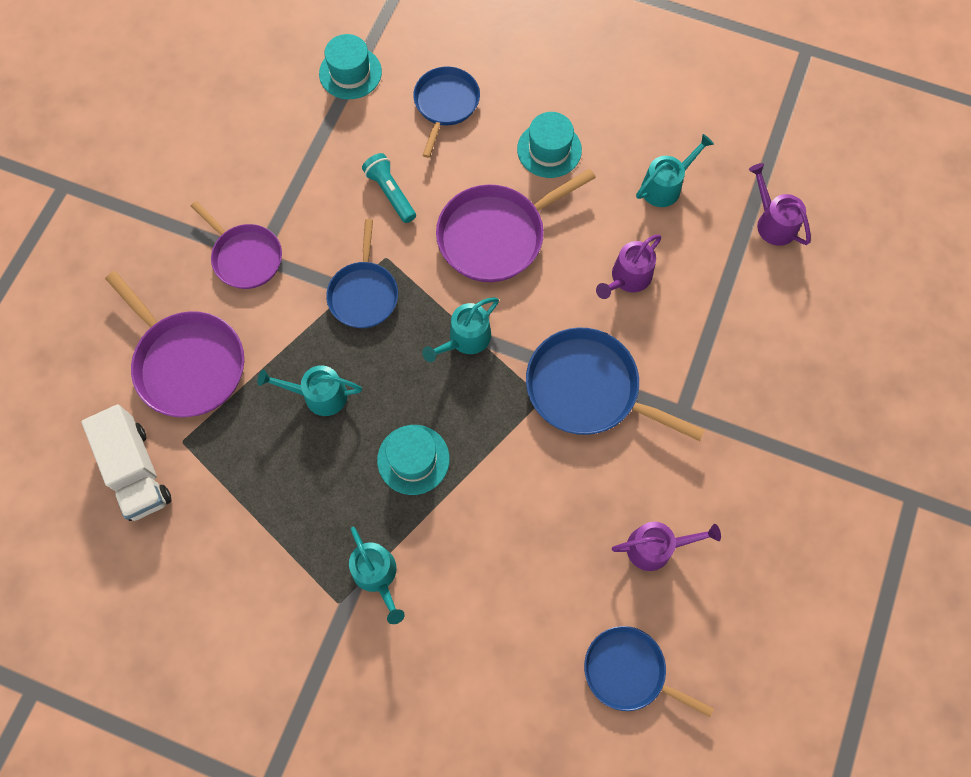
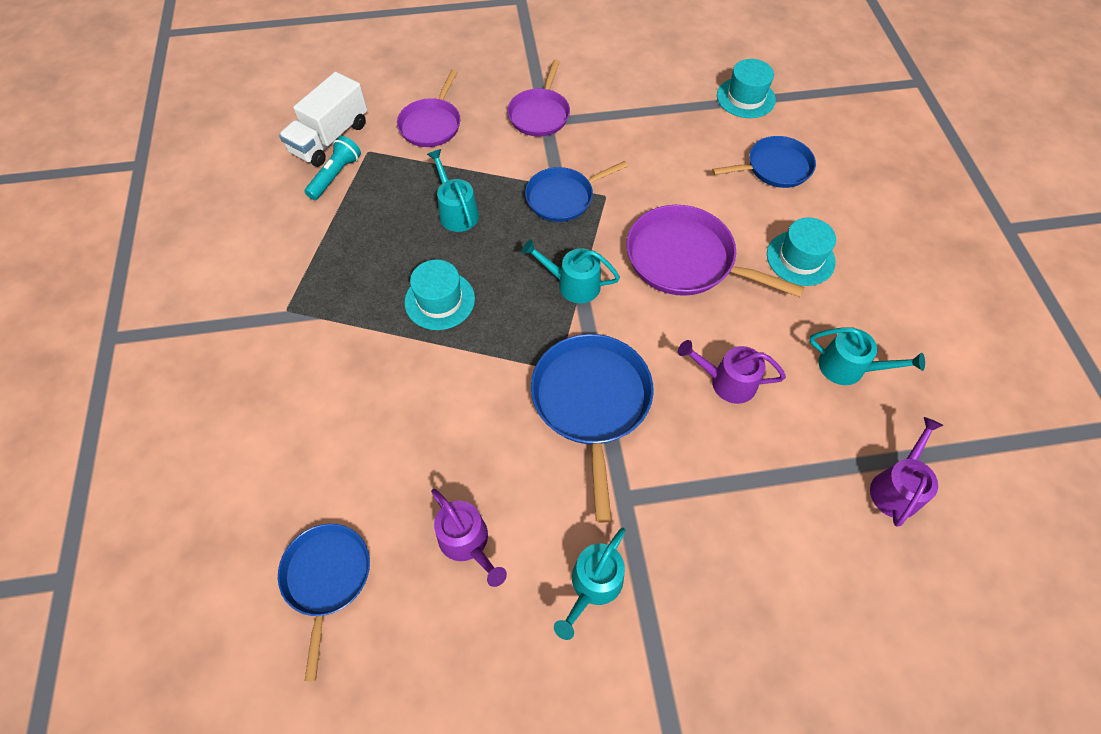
camera: 60 degrees right, 10 degrees down
purple pan [105,271,244,417] -> purple pan [397,70,460,147], size x0.66
turquoise watering can [349,527,405,624] -> turquoise watering can moved to [554,528,626,640]
turquoise flashlight [362,153,416,223] -> turquoise flashlight moved to [304,136,361,200]

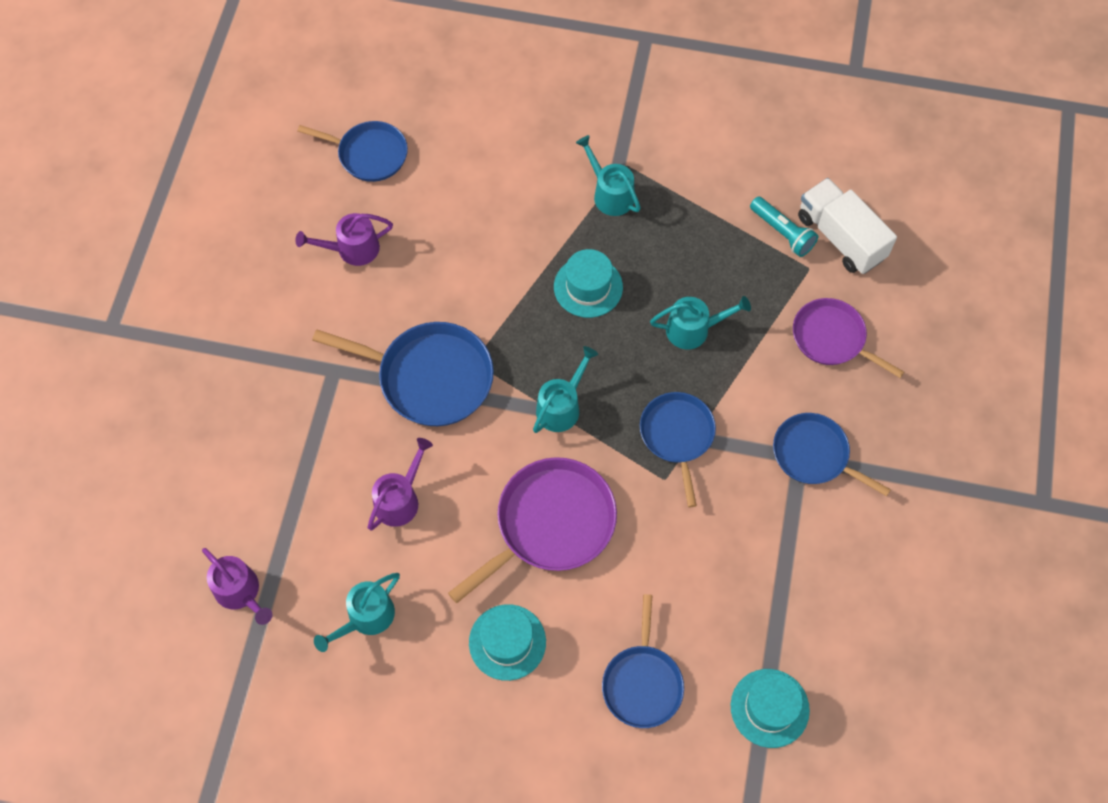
camera: 110 degrees right, 5 degrees up
purple pan [507,60,570,136] -> blue pan [773,413,891,496]
turquoise watering can [554,528,626,640] -> turquoise watering can moved to [576,135,641,216]

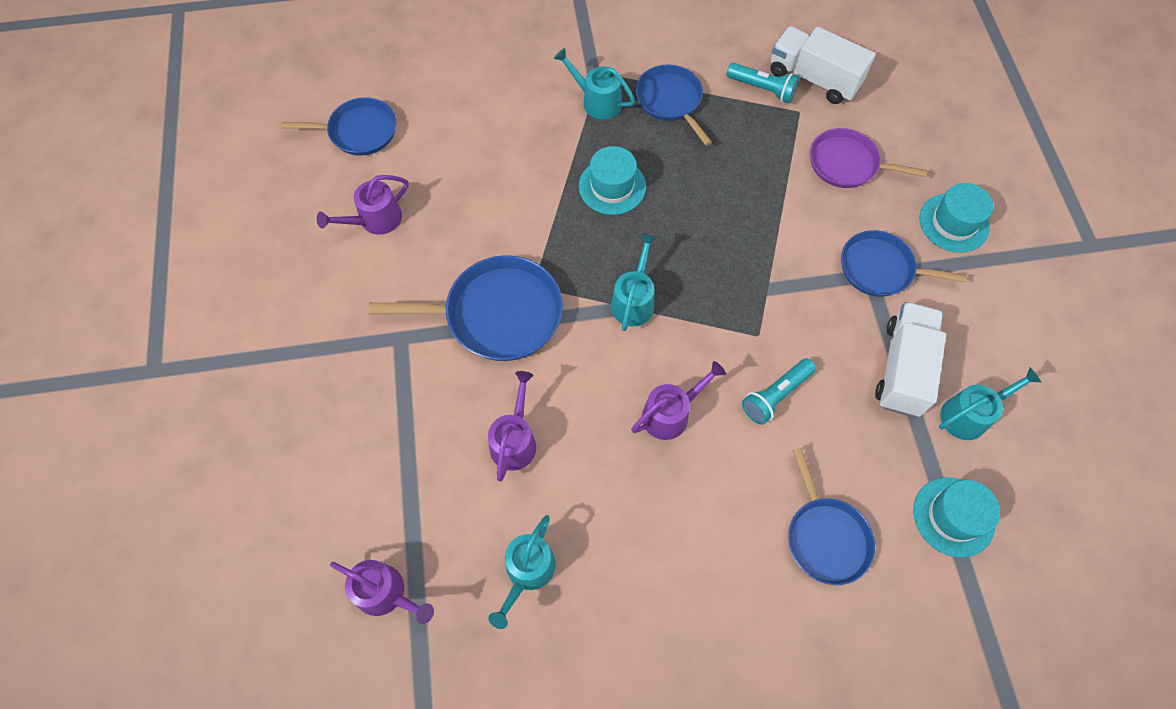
camera: 20 degrees left, 0 degrees up
purple pan [448,457,617,603] -> purple watering can [631,361,726,440]
turquoise hat [469,604,546,681] -> turquoise hat moved to [919,183,993,253]
blue pan [640,392,716,507] -> blue pan moved to [635,65,712,145]
turquoise watering can [650,296,751,349] -> turquoise watering can moved to [939,368,1042,440]
none -> turquoise flashlight [742,358,816,425]
none -> white truck [875,302,946,417]

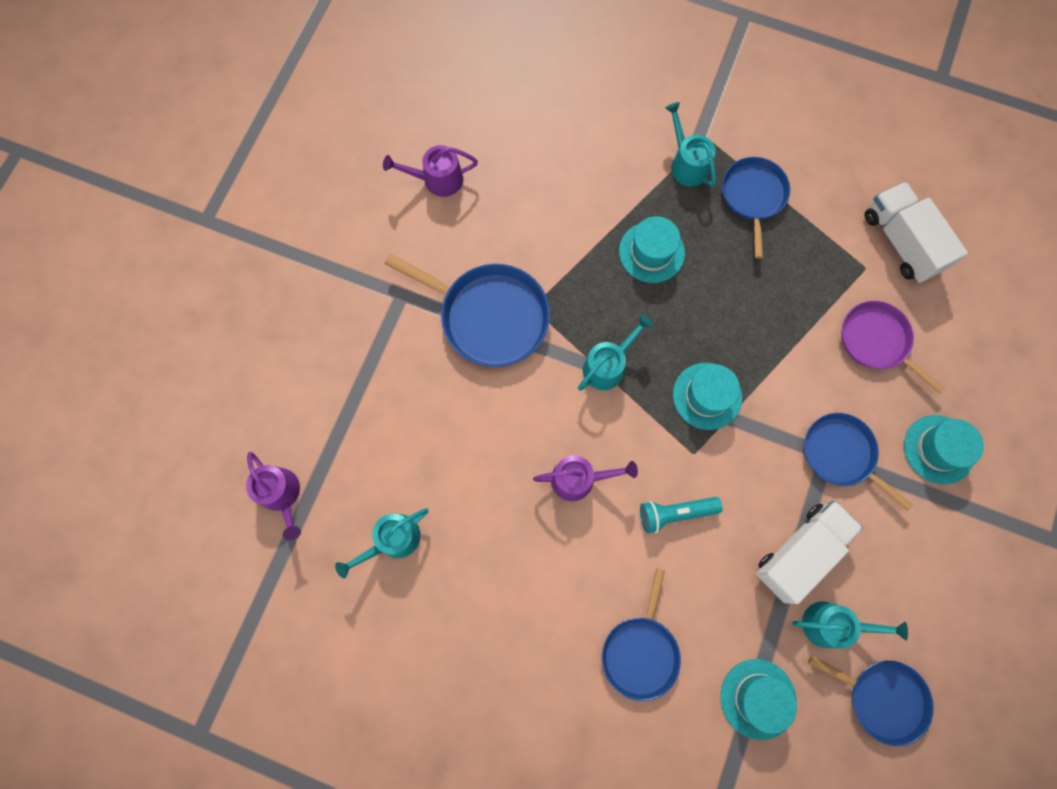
camera: 30 degrees right, 10 degrees up
blue pan [281,97,396,156] -> blue pan moved to [808,655,934,746]
purple watering can [488,371,536,481] -> none
turquoise flashlight [726,63,799,103] -> none
none -> turquoise hat [673,363,742,430]

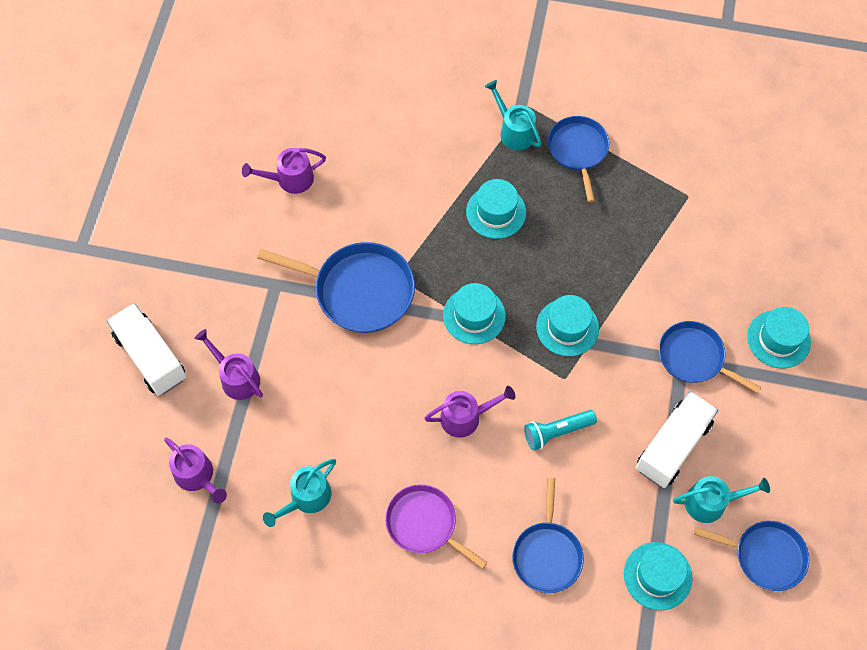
camera: 10 degrees left, 10 degrees down
turquoise watering can [578,314,653,391] -> turquoise hat [443,283,506,344]
purple pan [841,301,945,394] -> purple pan moved to [385,484,488,569]
white truck [865,181,968,283] -> white truck moved to [107,303,186,396]
none -> purple watering can [194,329,263,400]

